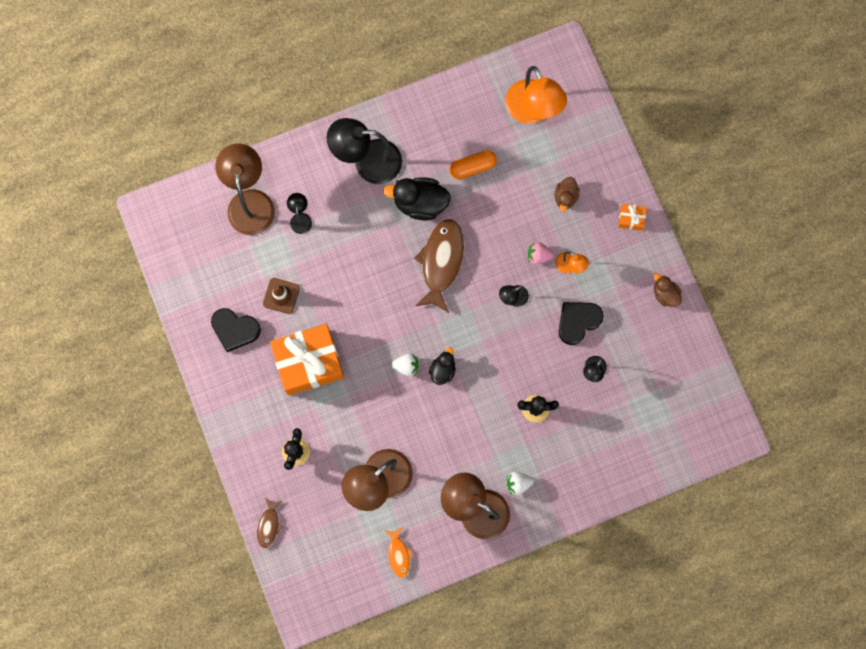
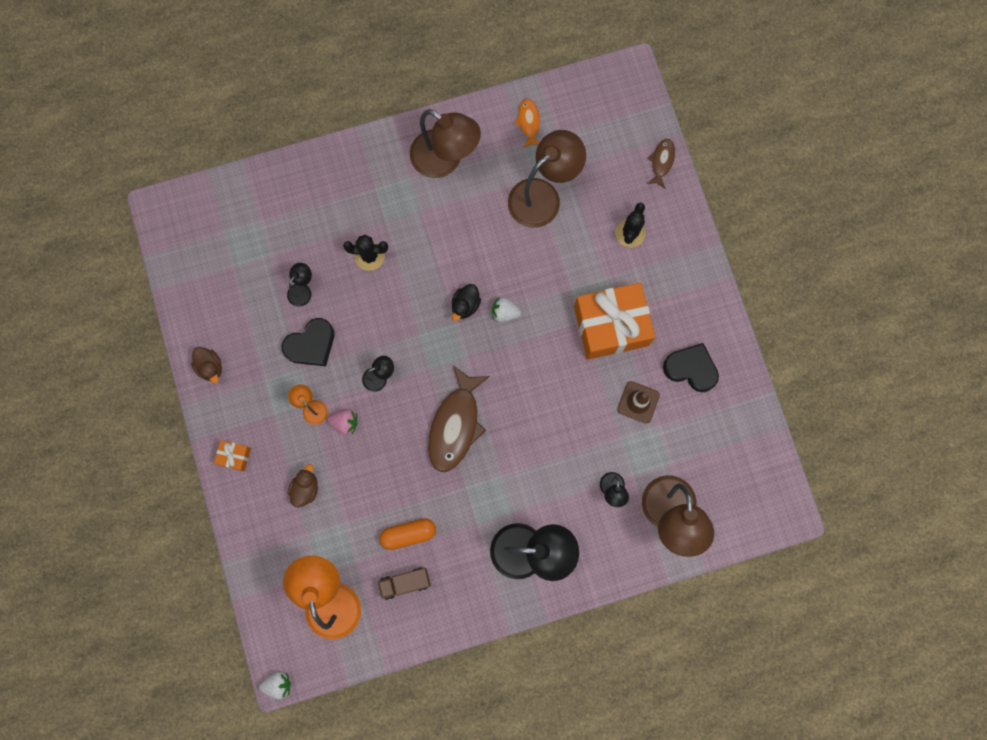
camera: 175 degrees left, 0 degrees up
black duck [383,177,451,220] -> none
white strawberry [507,472,534,495] -> white strawberry moved to [259,671,291,700]
none -> brown truck [377,567,431,600]

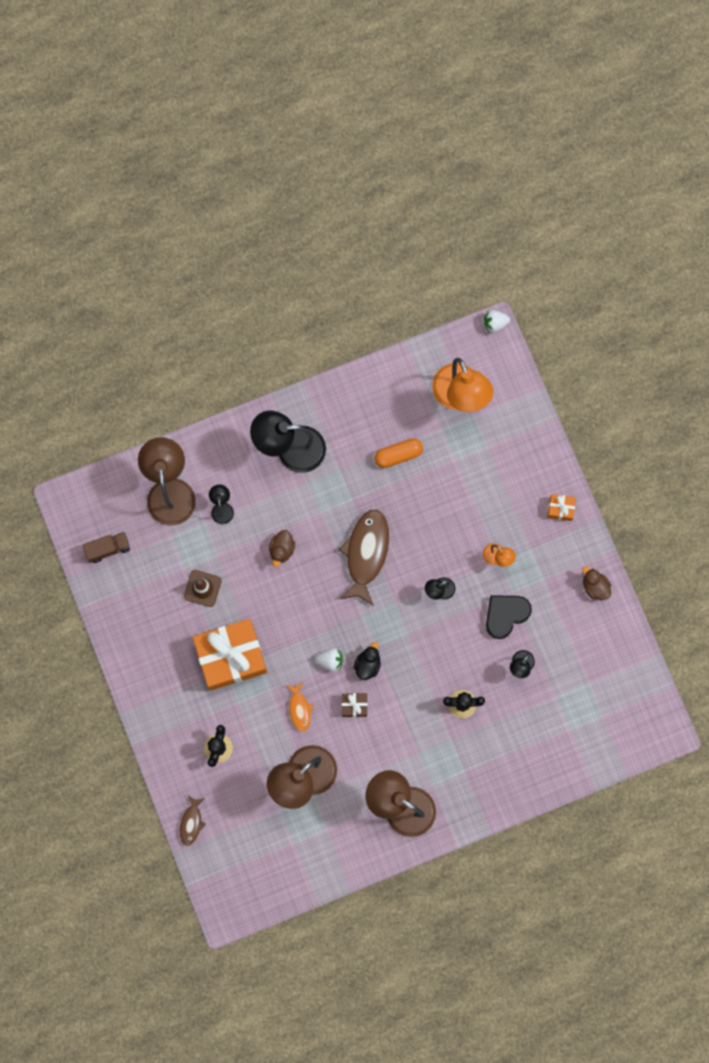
camera: 175 degrees right, 0 degrees up
brown duck [288,464,318,507] -> brown duck moved to [269,530,295,567]
pink strawberry [328,409,357,435] -> none
brown truck [377,567,431,600] -> brown truck moved to [83,532,130,563]
orange fish [514,99,540,148] -> orange fish moved to [286,682,313,732]
black heart [663,343,719,392] -> none
none -> brown gift [342,693,367,717]

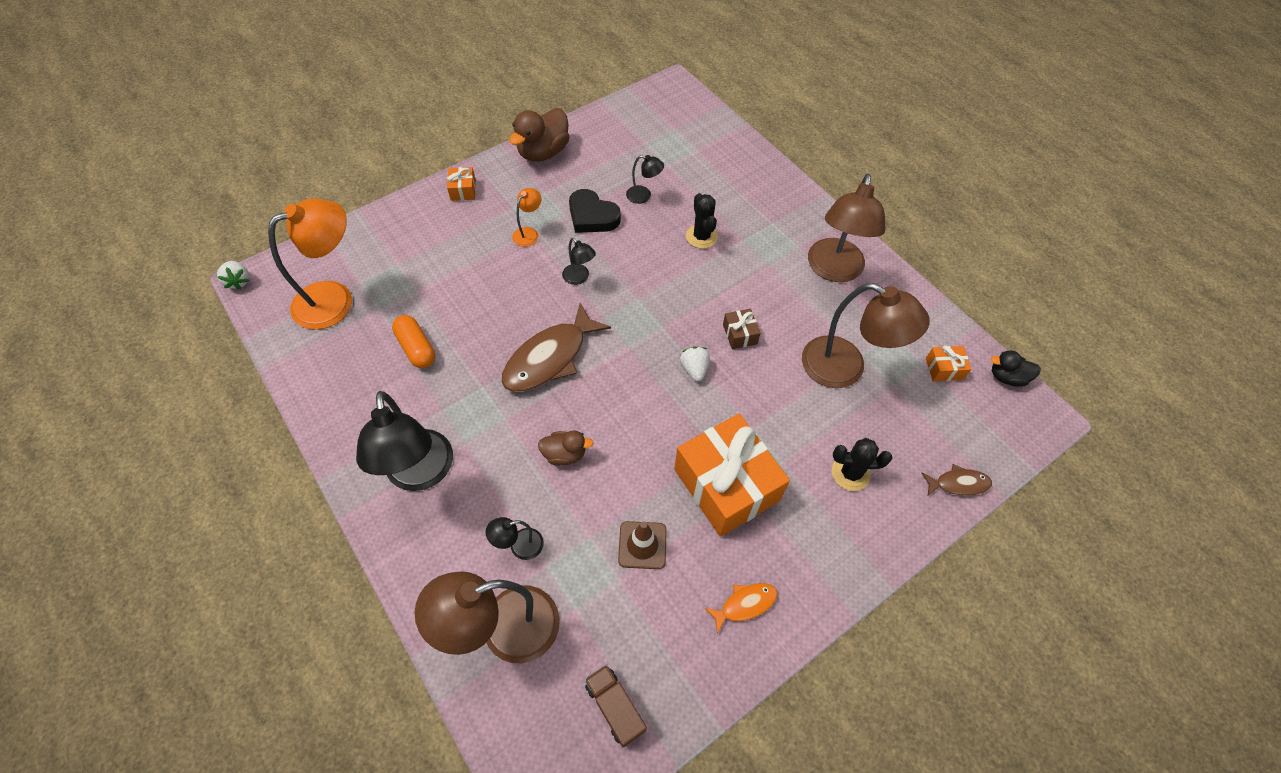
camera: 105 degrees left, 20 degrees down
orange fish [286,682,313,732] -> orange fish moved to [704,583,778,634]
brown fish [339,509,389,606] -> brown fish turned 45 degrees counterclockwise [501,303,611,392]
black duck [354,642,381,680] -> black duck moved to [991,350,1041,387]
brown duck [582,566,611,600] -> brown duck [509,108,570,162], size x1.74
none -> orange gift [926,345,972,381]

